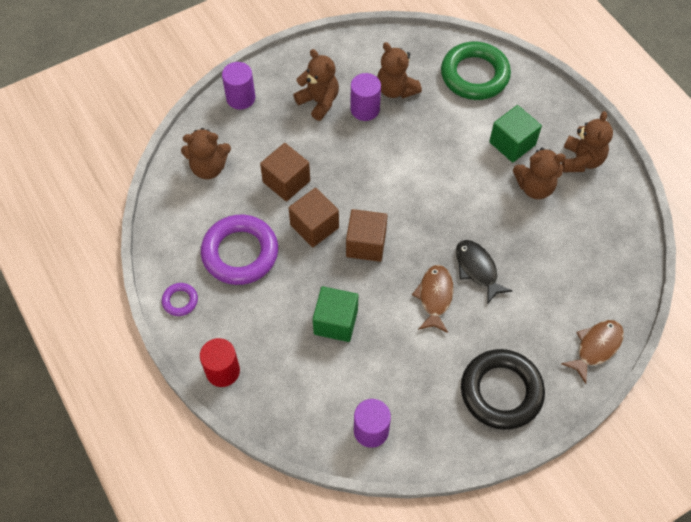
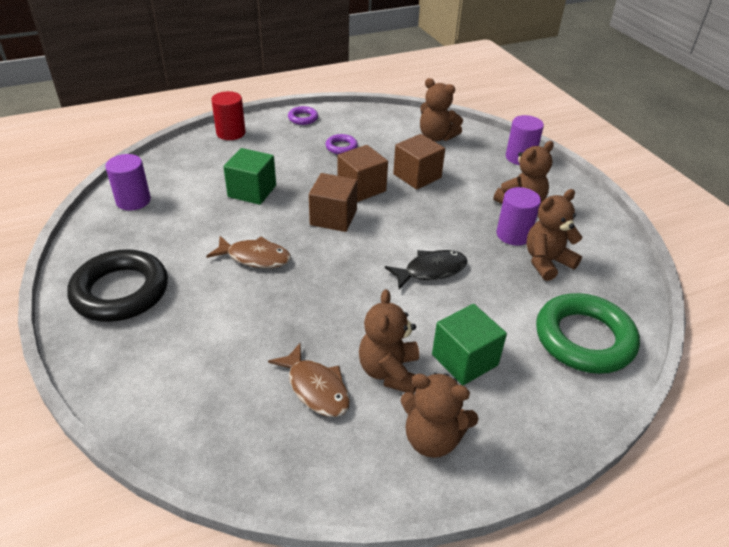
camera: 95 degrees right, 20 degrees down
brown teddy bear [181,128,231,179] -> brown teddy bear turned 60 degrees counterclockwise [420,78,463,141]
purple ring [201,215,278,285] -> purple ring [325,134,358,154], size x0.46
black fish [456,240,512,304] -> black fish moved to [385,250,468,289]
brown fish [561,320,624,384] -> brown fish moved to [268,343,350,417]

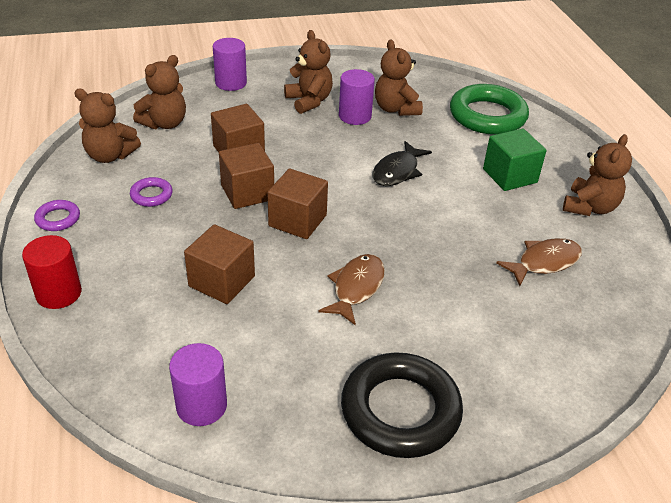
camera: 80 degrees left, 0 degrees up
green cube [223,148,276,205] -> brown cube [184,224,255,304]
brown teddy bear [359,289,419,394] -> brown teddy bear moved to [74,89,141,163]
black fish [385,250,468,289] -> black fish turned 135 degrees counterclockwise [372,141,432,186]

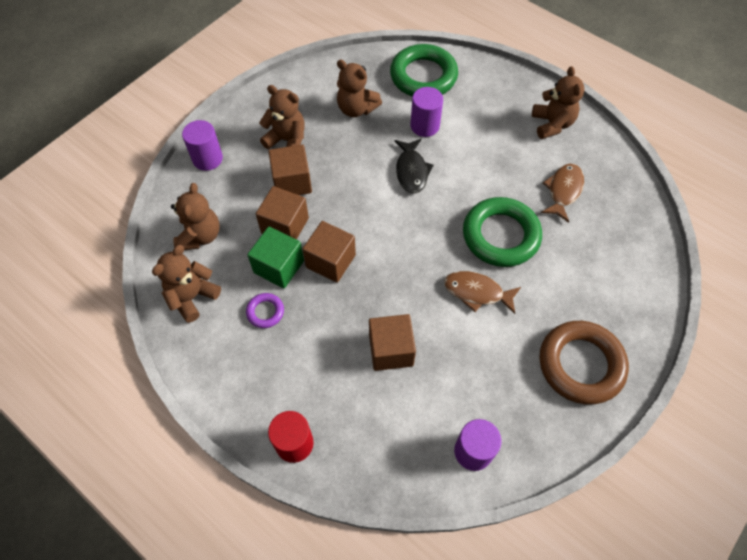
camera: 35 degrees left, 20 degrees up
purple ring [34,200,80,231] -> none
brown teddy bear [74,89,141,163] -> brown teddy bear turned 150 degrees clockwise [152,245,221,323]
brown cube [268,168,328,239] -> brown cube moved to [268,145,312,195]
brown fish [318,254,385,326] -> brown fish turned 60 degrees counterclockwise [444,271,521,314]
purple cylinder [339,69,375,125] -> purple cylinder moved to [410,87,443,137]
black ring [341,352,463,458] -> brown ring [539,321,629,404]
green cube [483,128,547,191] -> green cube moved to [247,226,304,288]
none -> green ring [463,197,542,267]

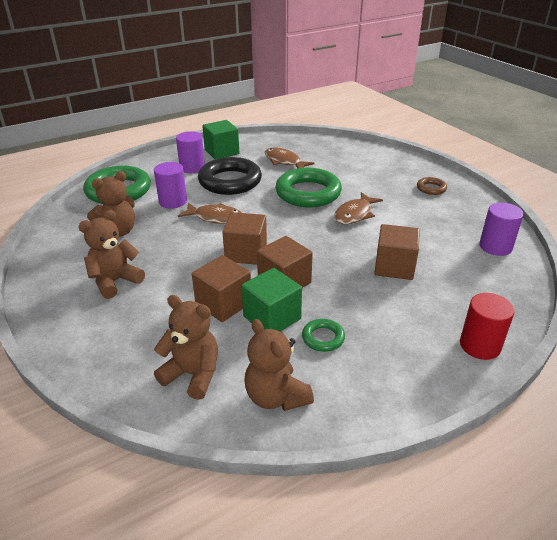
camera: 70 degrees left, 25 degrees down
purple cylinder [182,120,223,171] -> purple cylinder moved to [176,131,205,173]
purple ring [246,293,284,328] -> green ring [302,319,345,352]
brown cube [268,145,312,195] -> brown cube moved to [223,212,267,265]
black fish [395,139,434,194] -> brown fish [178,203,242,224]
brown teddy bear [532,66,585,139] -> green cube [202,120,239,159]
brown ring [539,321,629,404] -> brown ring [417,177,447,195], size x0.46
none -> black ring [198,157,262,195]

